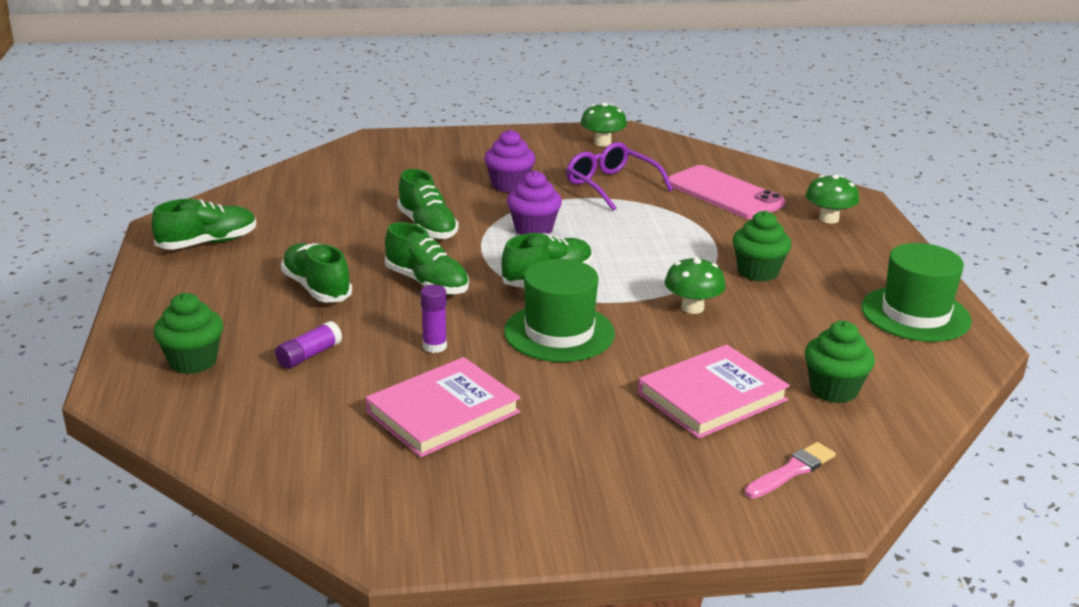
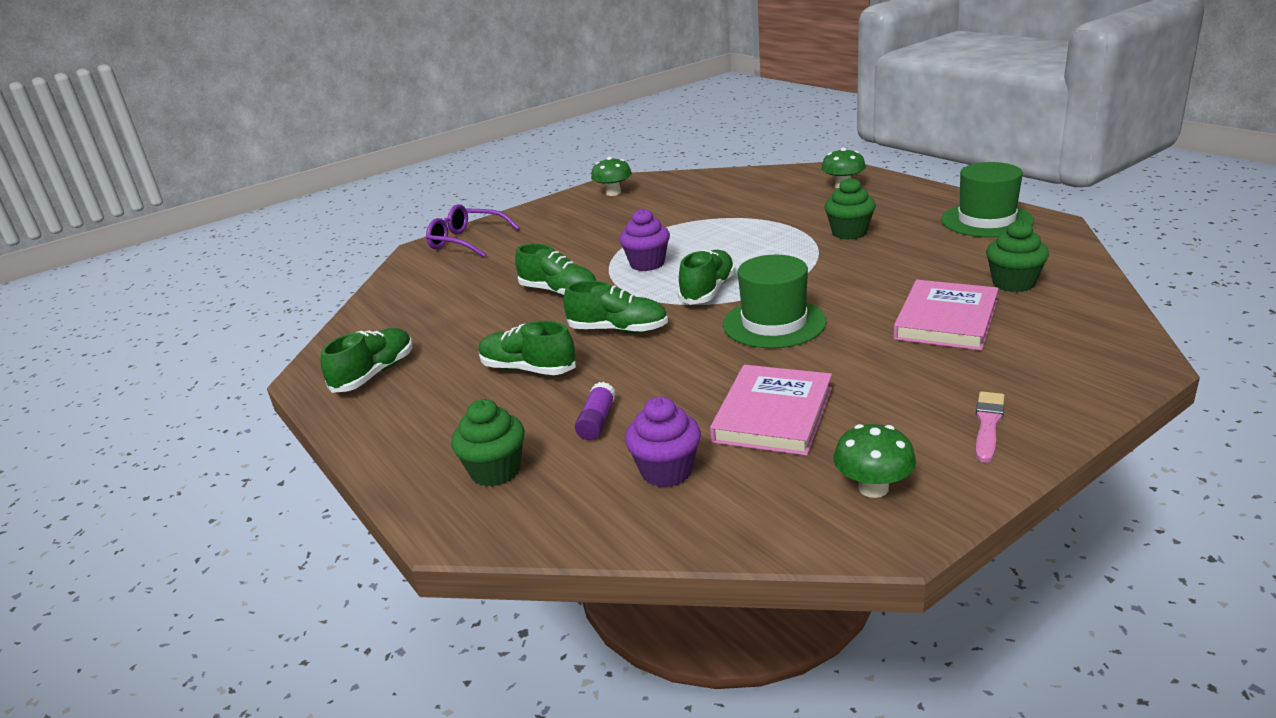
camera: 25 degrees left, 0 degrees up
purple glue stick [421,285,447,353] -> none
purple cupcake [484,129,536,193] -> purple cupcake moved to [625,397,701,487]
purple glasses [566,142,673,211] -> purple glasses moved to [426,204,520,257]
green mushroom [664,256,726,314] -> green mushroom moved to [834,424,916,498]
pink phone [668,165,786,219] -> none
pink brush [745,442,836,498] -> pink brush moved to [976,391,1004,463]

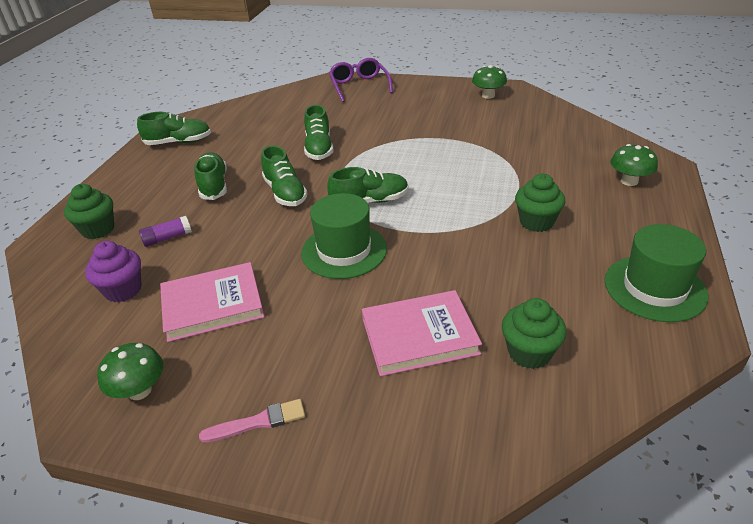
camera: 50 degrees right, 10 degrees up
purple cupcake [619,208,670,271] -> none

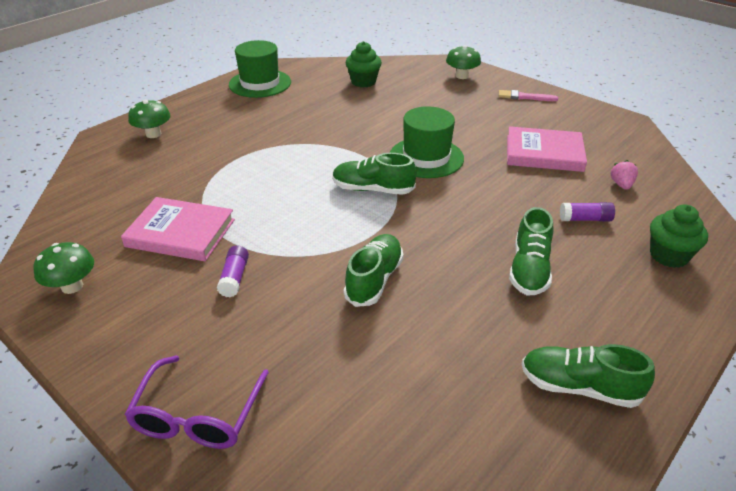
camera: 155 degrees left, 0 degrees up
purple cupcake [85,241,142,302] -> pink strawberry [611,160,638,190]
green mushroom [97,343,163,400] -> green mushroom moved to [446,45,481,79]
green shoe [261,146,308,206] -> none
pink book [362,290,482,376] -> pink book moved to [121,197,235,261]
green cupcake [515,174,566,232] -> none
none -> purple glue stick [217,245,249,297]

